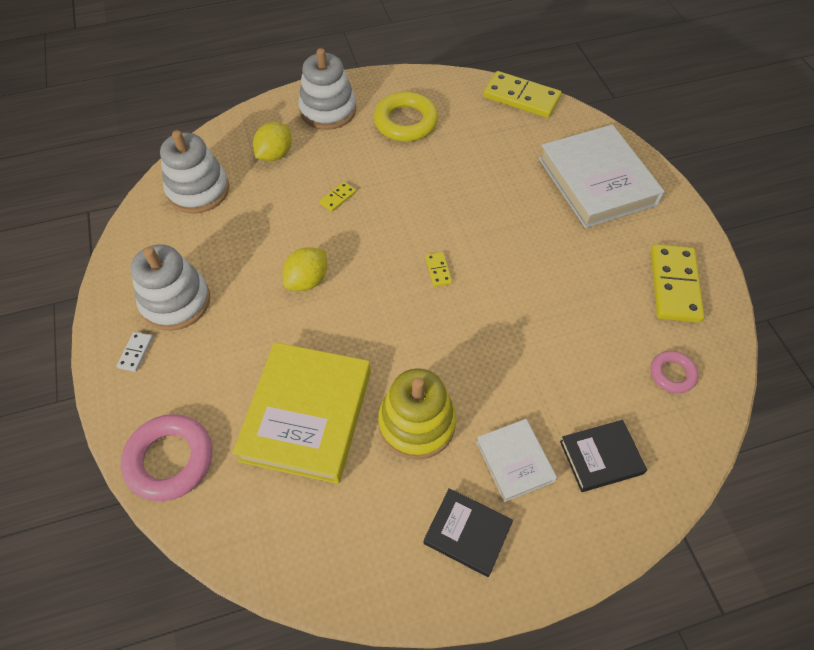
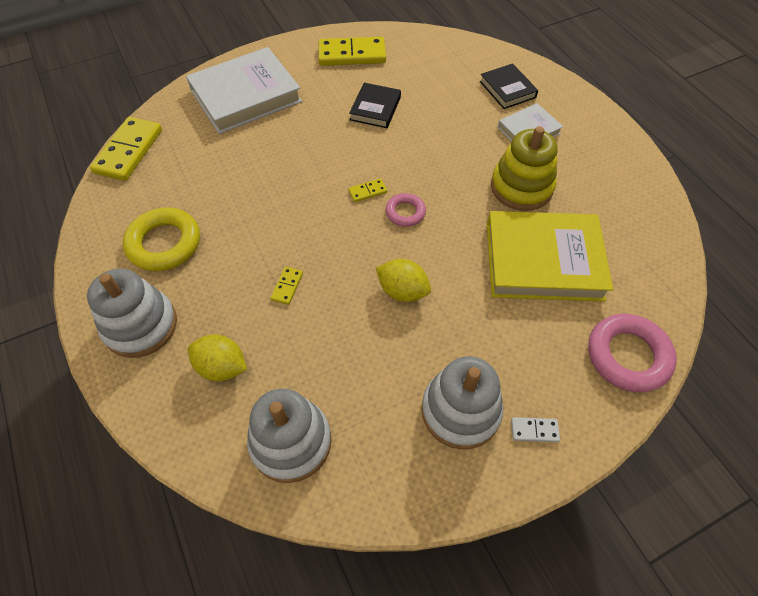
camera: 100 degrees left, 0 degrees up
yellow domino [319,182,356,212] -> yellow domino turned 75 degrees clockwise [271,267,303,305]
black book [424,488,513,577] -> black book moved to [349,83,401,128]
pink ring [651,351,698,393] -> pink ring moved to [386,193,426,227]

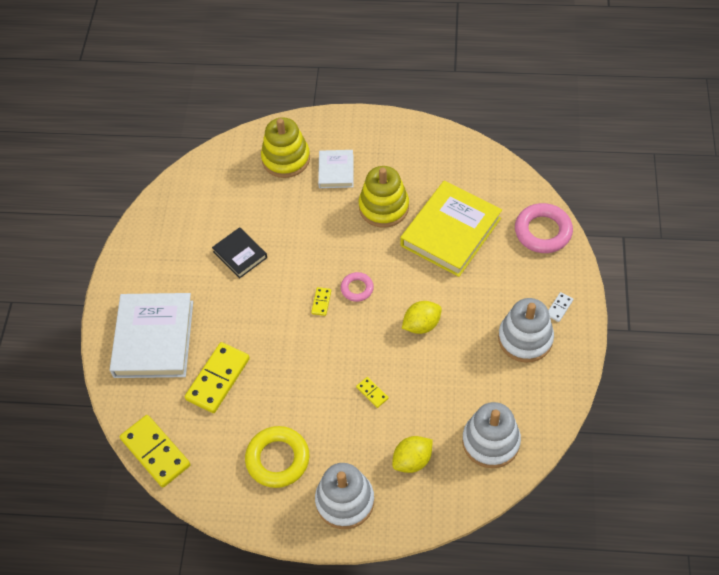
camera: 55 degrees left, 0 degrees up
yellow domino [318,37,386,66] -> yellow domino moved to [185,342,250,413]
black book [480,63,538,109] -> yellow stacking toy [261,117,310,178]

